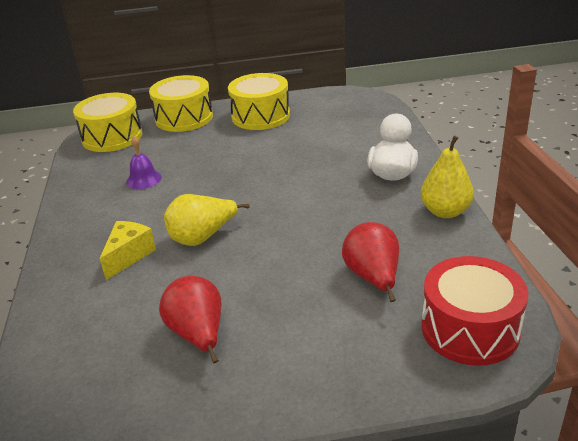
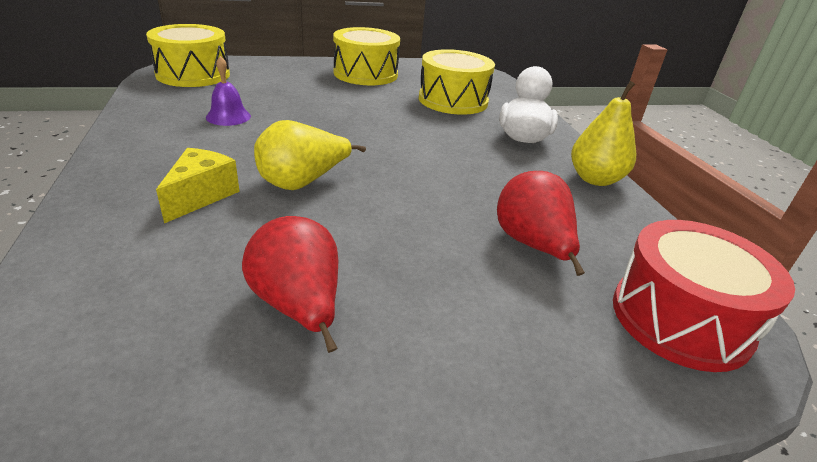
camera: 10 degrees left, 0 degrees up
yellow drum [149,75,213,132] -> yellow drum moved to [419,49,495,115]

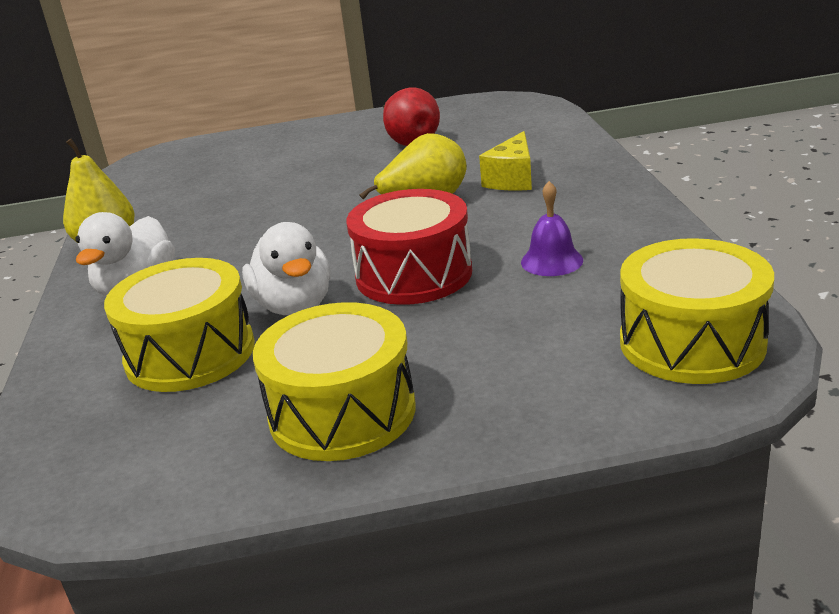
camera: 170 degrees left, 5 degrees down
red pear [497,171,585,276] -> none
red drum [613,220,795,372] -> red drum moved to [346,189,472,305]
none -> white duck [242,222,331,315]

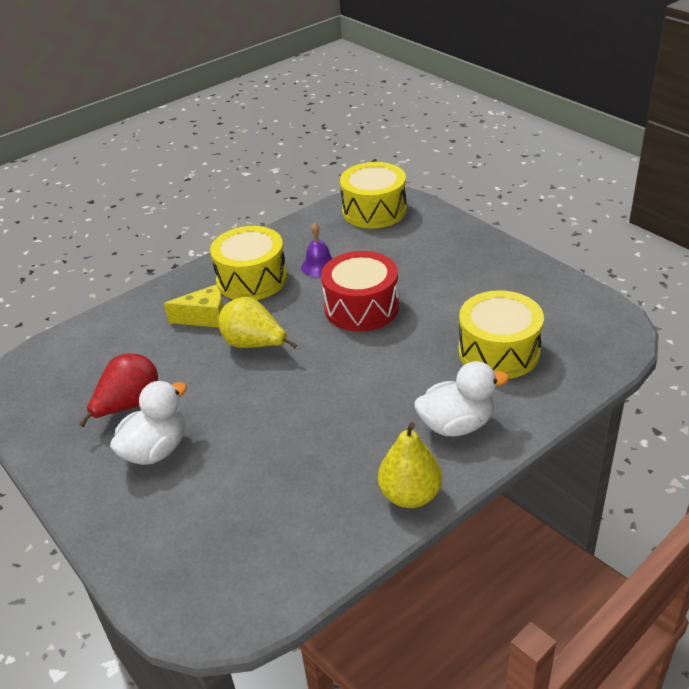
camera: 120 degrees left, 10 degrees up
white duck [242,222,331,315] -> white duck moved to [110,381,187,465]
yellow drum [253,302,416,461] -> yellow drum moved to [210,226,287,300]

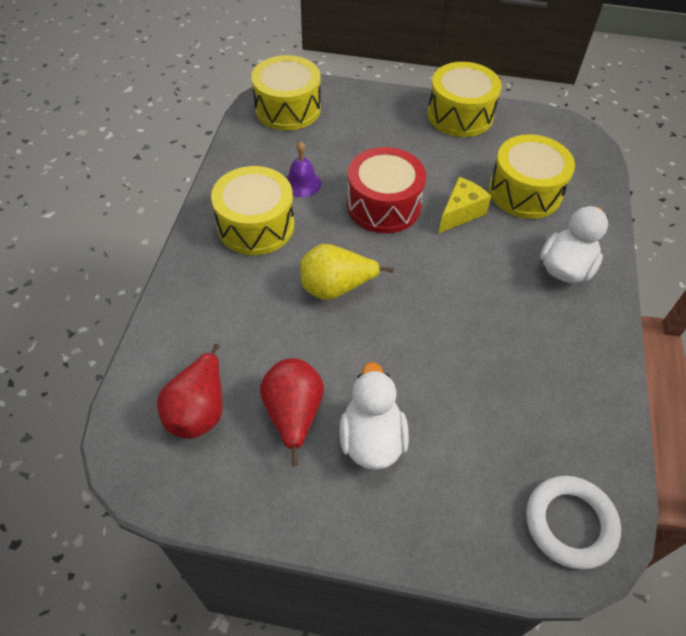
camera: 45 degrees left, 15 degrees up
yellow cheese [164,284,224,328] -> yellow cheese moved to [438,177,491,234]
yellow pear [378,422,442,508] -> none
none -> red pear [157,344,222,439]
none -> yellow drum [427,62,502,137]
none -> white ring [526,476,621,569]

